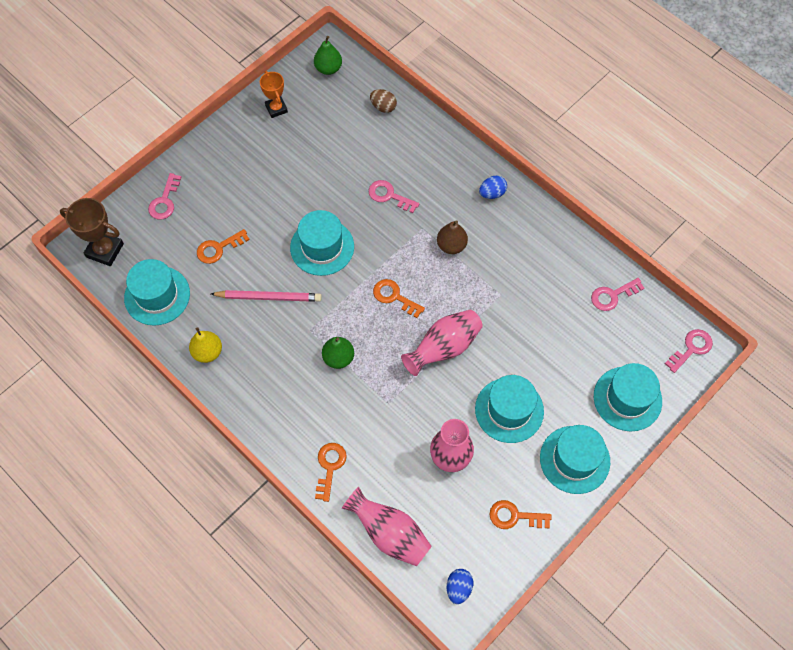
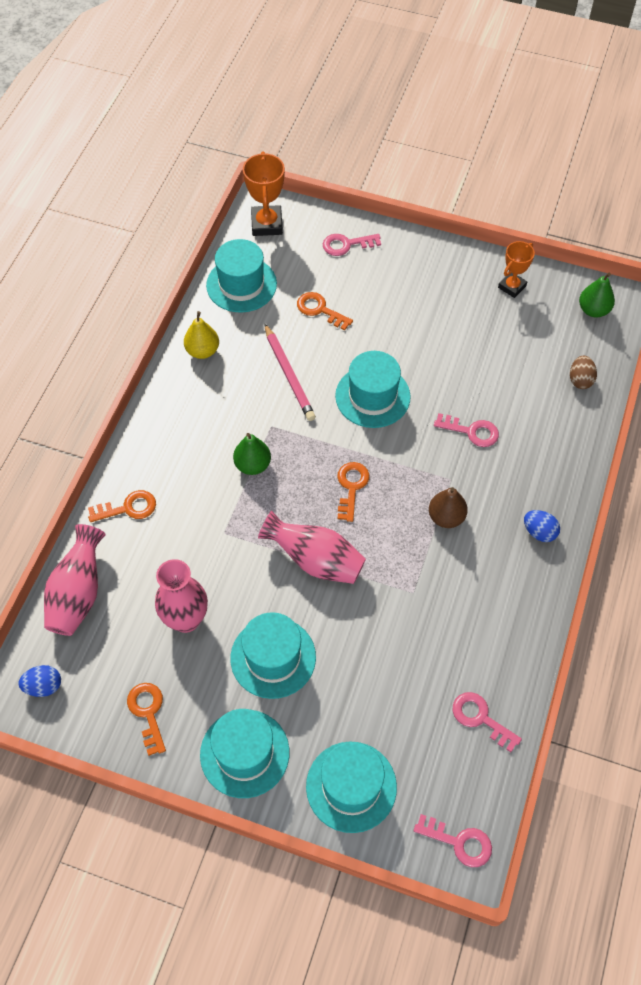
camera: 65 degrees right, 5 degrees down
brown trophy [60,198,124,266] -> orange trophy [243,151,285,236]
pink key [368,180,419,213] -> pink key turned 105 degrees clockwise [434,413,499,447]

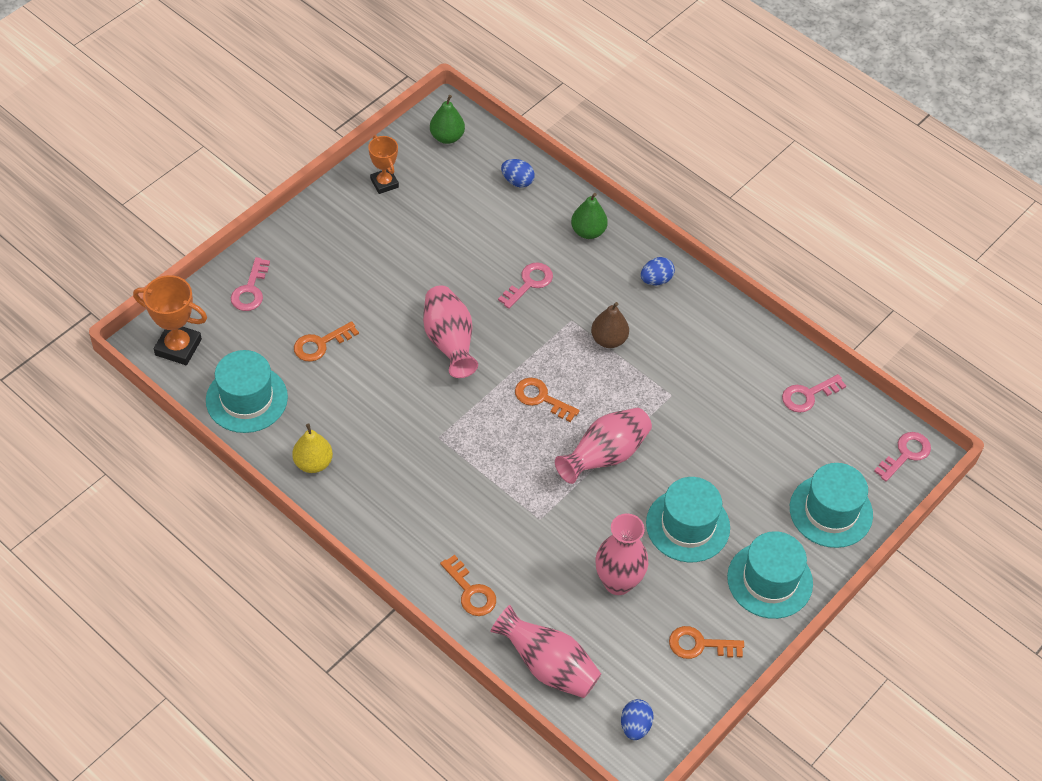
camera: 70 degrees left, 5 degrees down
orange key [88,490,156,522] -> orange key turned 135 degrees clockwise [440,555,496,616]
green pear [233,433,271,475] -> green pear moved to [571,193,608,239]
pink pencil [265,324,316,421] -> none
turquoise hat [335,351,411,428] -> pink vase [423,285,478,378]
brown egg [570,356,597,389] -> blue egg [501,159,535,187]

